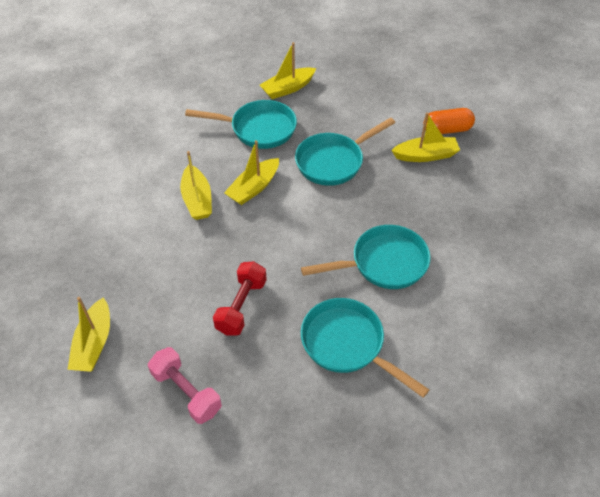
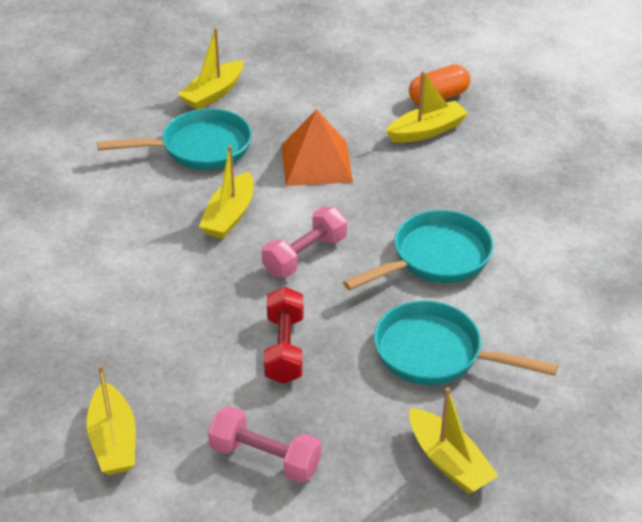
camera: 20 degrees left, 10 degrees down
yellow boat [180,151,212,220] -> yellow boat moved to [409,387,499,494]
turquoise pan [295,117,395,186] -> orange pyramid [282,109,353,186]
none -> pink dumbbell [261,207,347,277]

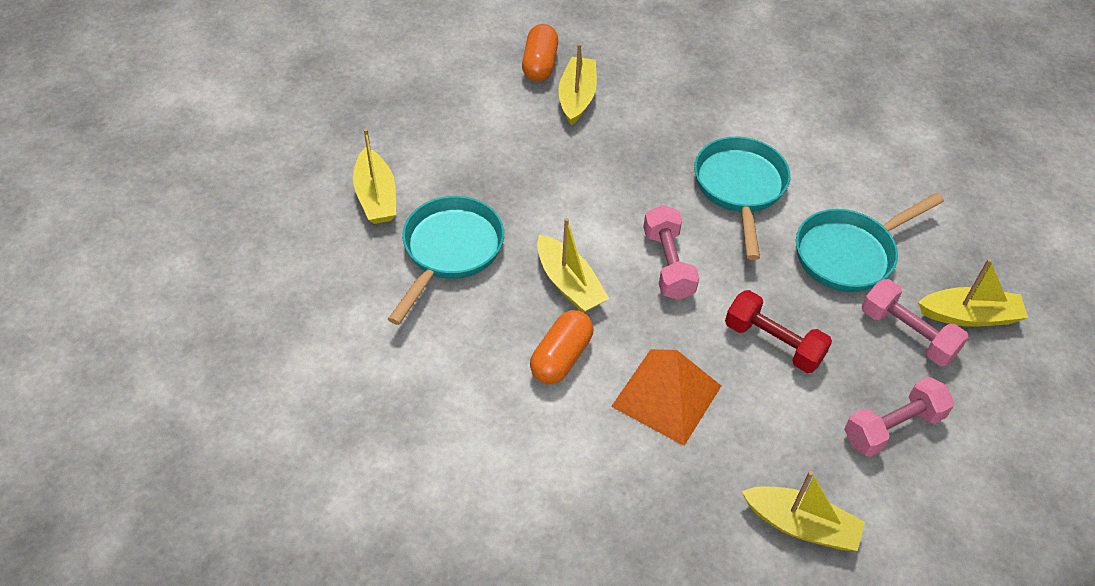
camera: 55 degrees left, 10 degrees up
orange pyramid [282,109,353,186] -> orange pyramid moved to [611,349,721,446]
none -> orange capsule [530,310,593,384]
none -> pink dumbbell [862,279,969,366]

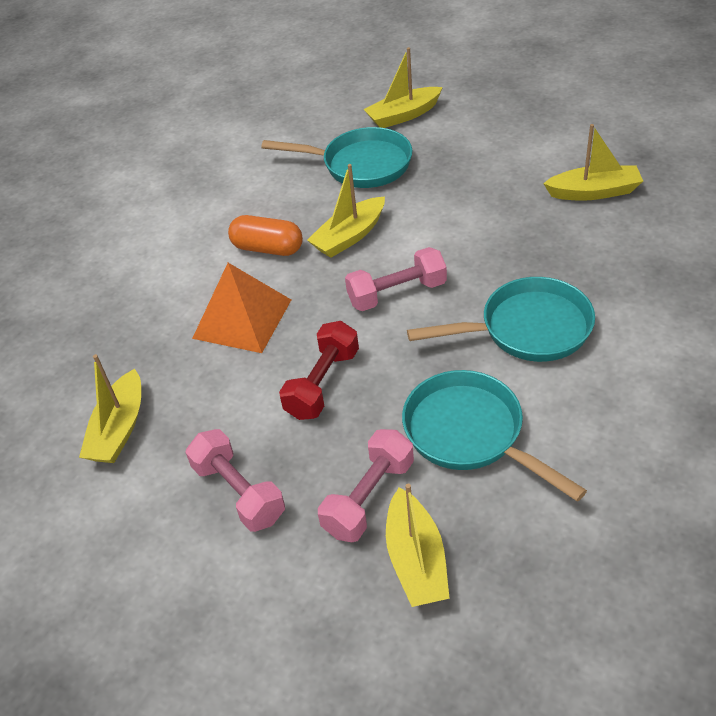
camera: 85 degrees right, 5 degrees down
orange capsule [522,24,558,81] -> none

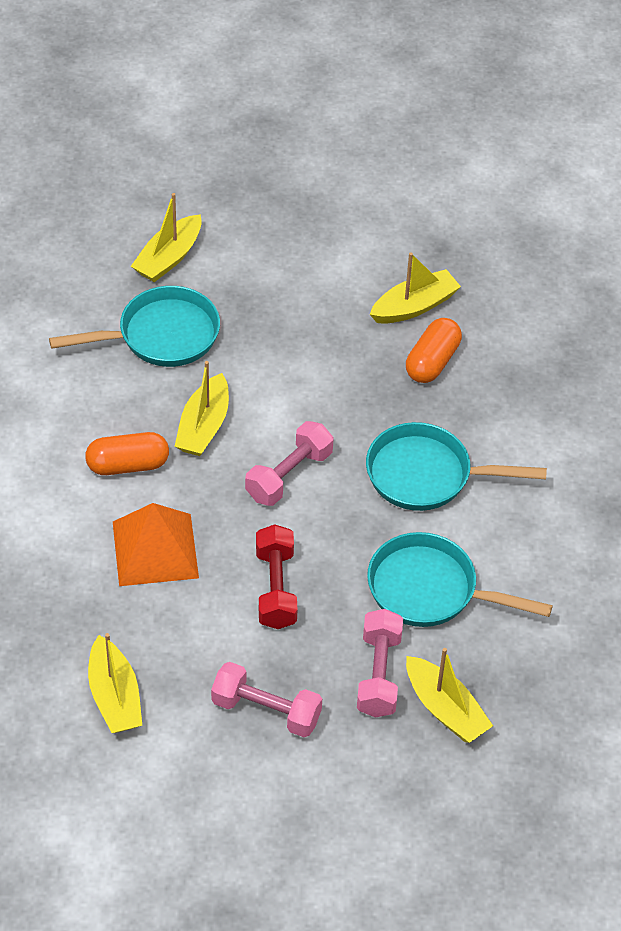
camera: 35 degrees left, 5 degrees up
turquoise pan [407,277,595,362] -> turquoise pan turned 135 degrees counterclockwise [366,422,547,511]
none -> orange capsule [406,318,462,383]

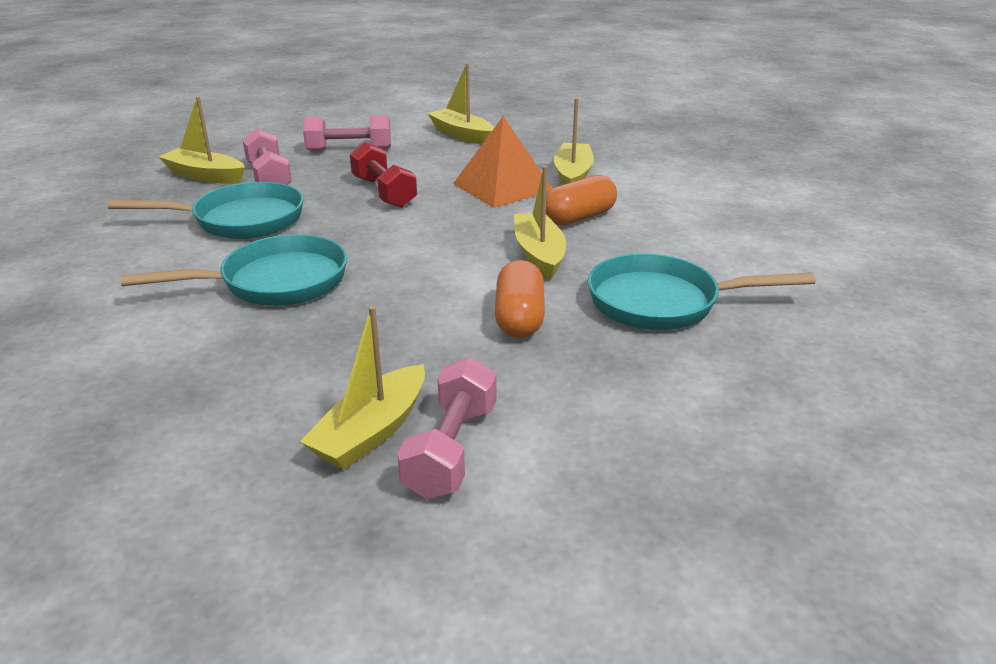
camera: 155 degrees right, 20 degrees down
turquoise pan [49,286,220,367] -> turquoise pan turned 45 degrees clockwise [588,253,816,330]
yellow boat [131,193,202,282] -> yellow boat moved to [554,98,594,185]
pink dumbbell [245,421,334,506] -> pink dumbbell moved to [397,357,497,499]
orange capsule [406,318,462,383] -> orange capsule moved to [495,260,545,338]

